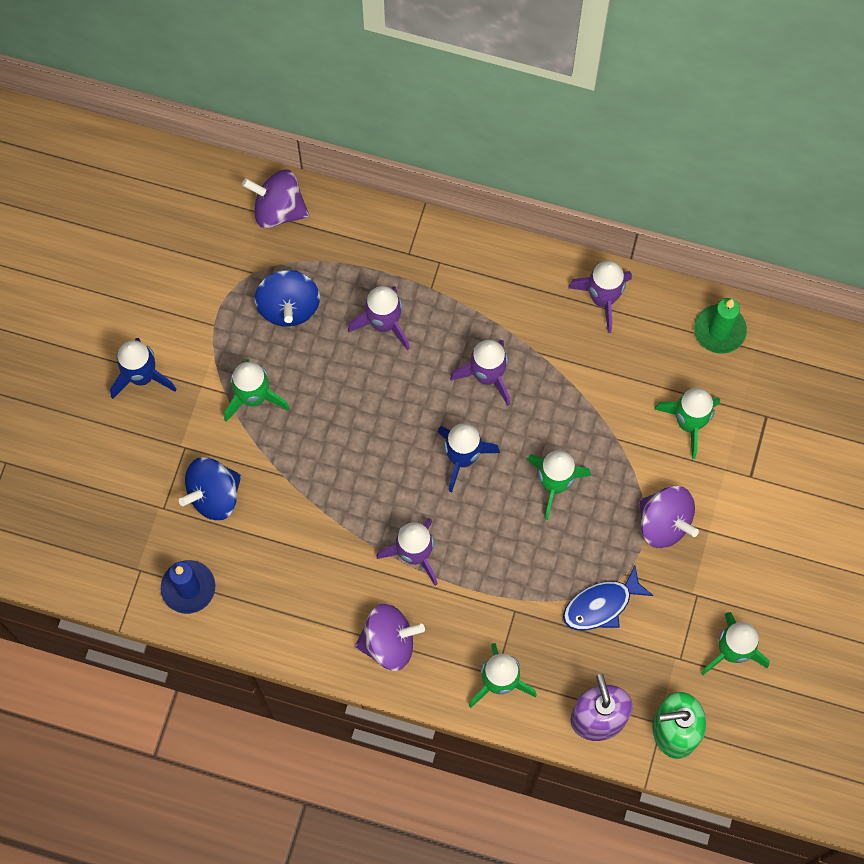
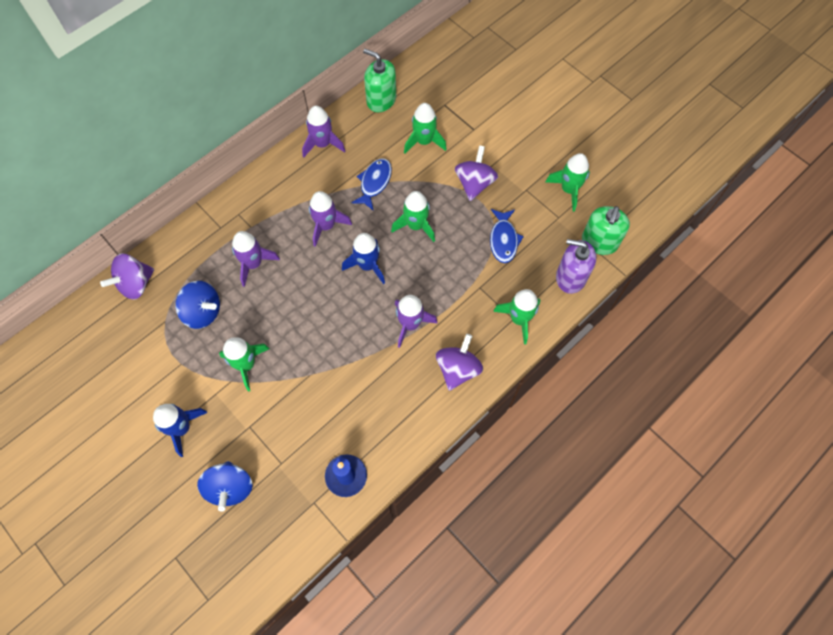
camera: 60 degrees left, 5 degrees down
blue spinning top [179,457,241,521] -> blue spinning top moved to [197,461,253,512]
purple spinning top [639,486,699,548] -> purple spinning top turned 60 degrees counterclockwise [455,145,498,201]
green candle [694,298,747,354] -> green soap dispenser [363,49,396,112]
none -> blue fish [351,158,392,211]

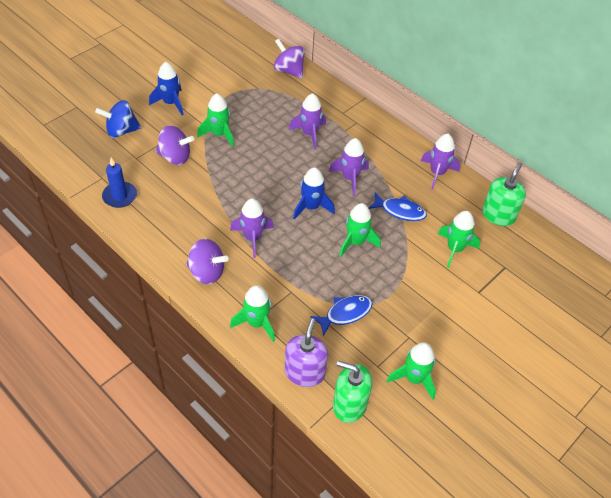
camera: 85 degrees right, 15 degrees down
blue spinning top [175,281,220,329] -> none
purple spinning top [455,145,498,201] -> purple spinning top moved to [156,125,194,165]
blue fish [490,209,524,263] -> blue fish turned 150 degrees clockwise [310,295,373,336]

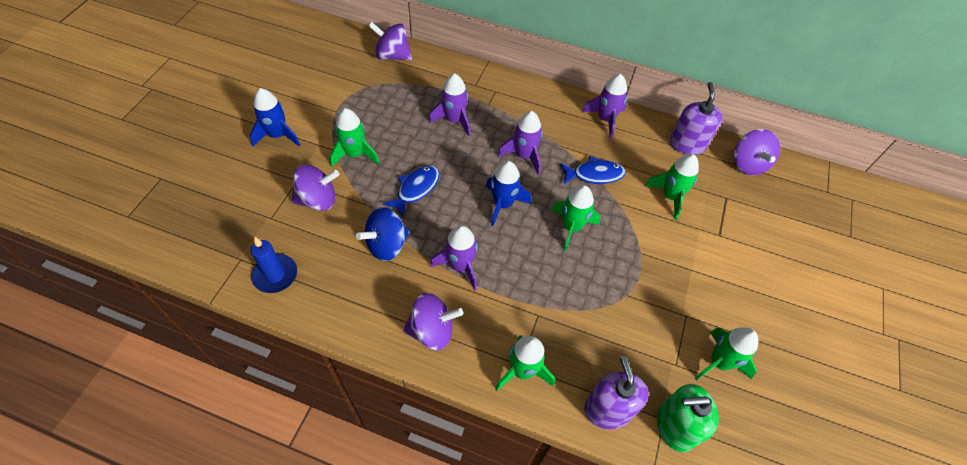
camera: 25 degrees left, 5 degrees up
blue spinning top [95,100,141,138] -> blue spinning top moved to [356,207,410,261]
blue fish [310,295,373,336] -> blue fish moved to [382,165,439,218]
green soap dispenser [482,163,526,226] -> purple soap dispenser [670,82,723,155]
none -> purple spinning top [734,129,780,175]

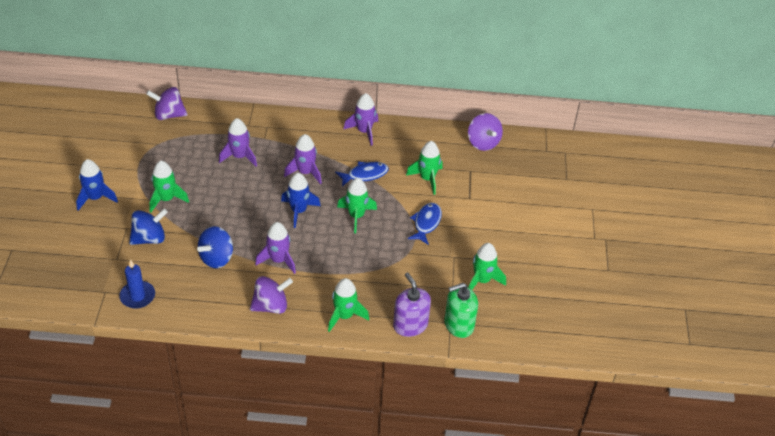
camera: 15 degrees left, 10 degrees down
purple spinning top [291,164,339,211] -> blue spinning top [129,209,168,245]
blue fish [382,165,439,218] -> blue fish moved to [408,203,442,245]
purple soap dispenser [670,82,723,155] -> none

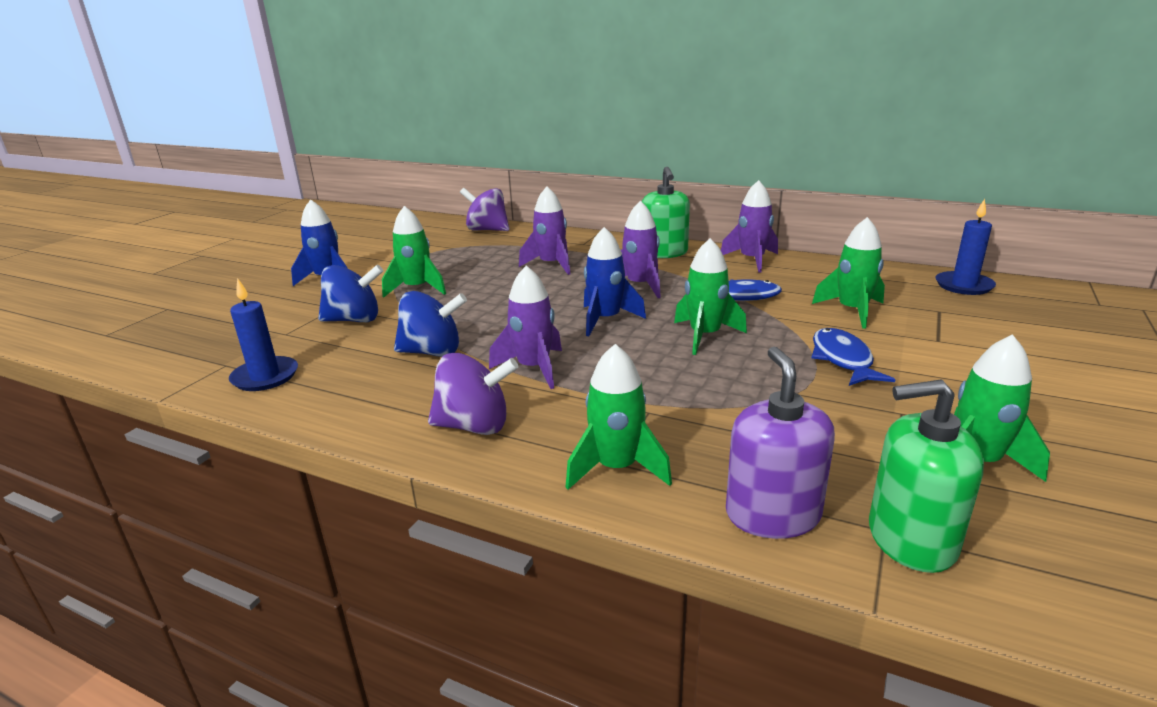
camera: 25 degrees right, 20 degrees down
blue spinning top [197,226,233,268] -> blue spinning top turned 150 degrees counterclockwise [394,291,467,357]
blue fish [408,203,442,245] -> blue fish turned 45 degrees counterclockwise [811,328,896,386]
purple spinning top [468,113,503,151] -> blue candle [935,199,996,295]
none -> green soap dispenser [642,167,690,258]

